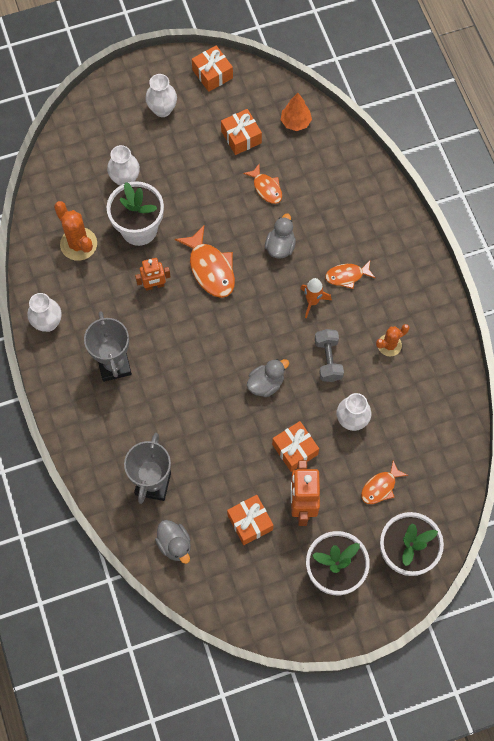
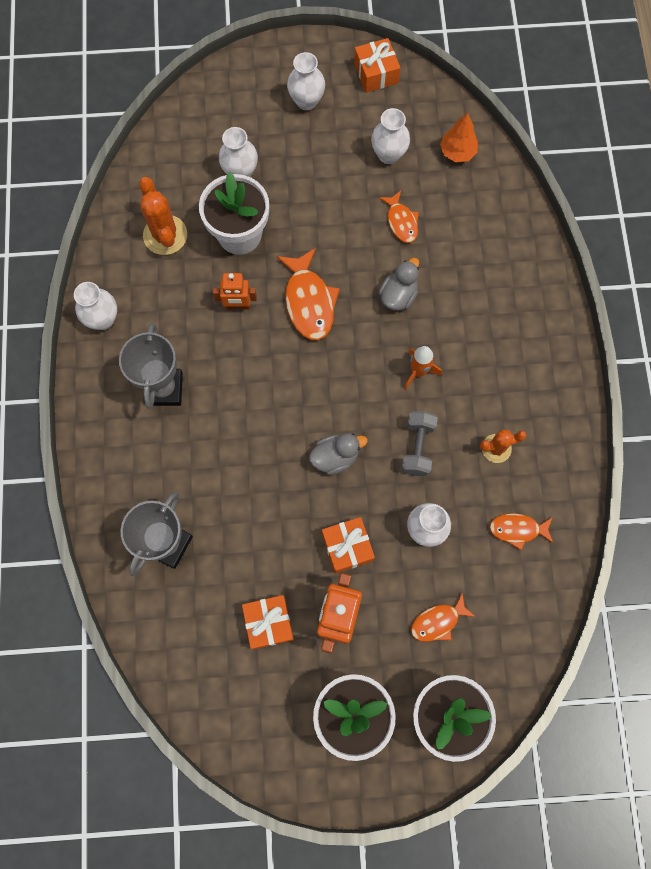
camera: 15 degrees right, 5 degrees up
grey duck [155,520,191,564] -> none
orange gift [221,109,262,155] -> white vase [371,108,410,164]
orange fish [325,261,375,289] -> orange fish moved to [489,513,553,550]

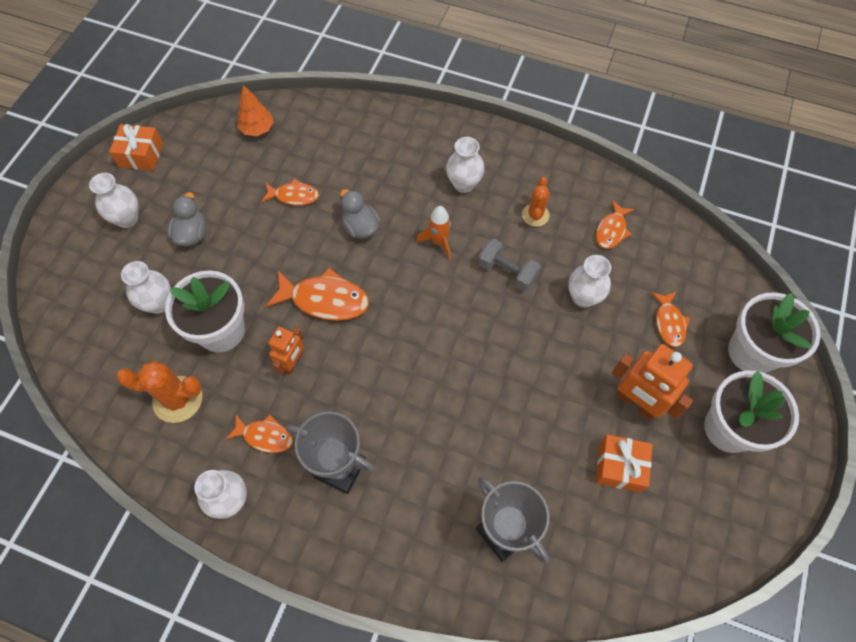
camera: 65 degrees left, 10 degrees down
grey duck [309,433,368,475] -> grey duck moved to [168,192,206,246]
orange gift [322,517,375,574] -> none
white vase [371,108,410,164] -> white vase moved to [446,137,485,193]
none -> orange fish [225,414,293,453]

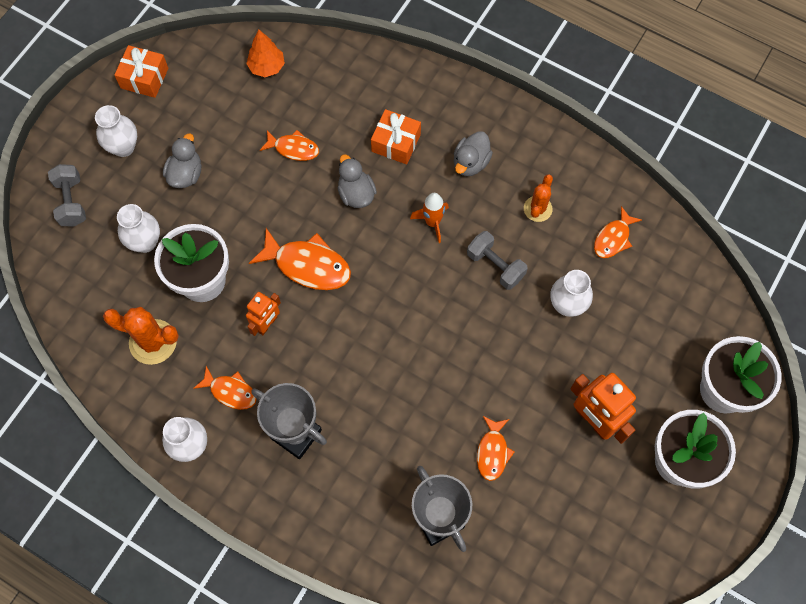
camera: 10 degrees right, 5 degrees up
white vase [446,137,485,193] -> grey duck [454,131,493,176]
orange gift [596,435,652,493] -> orange gift moved to [371,109,421,164]
orange fish [651,292,690,347] -> orange fish moved to [477,416,515,481]
none -> grey dumbbell [48,164,86,226]

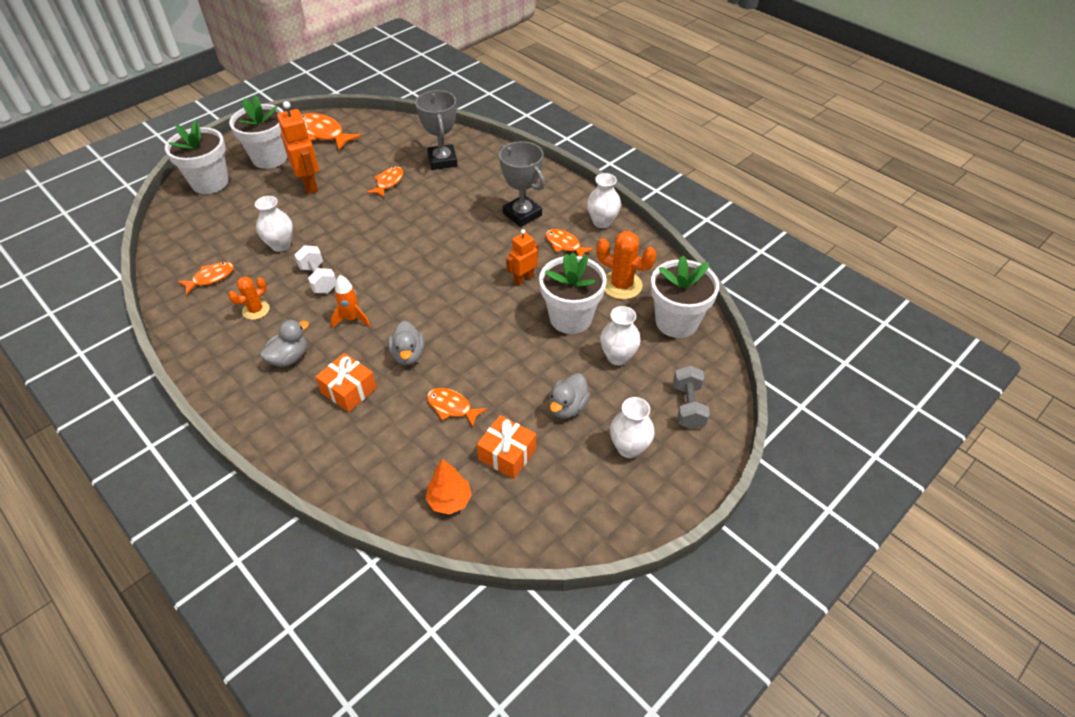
camera: 165 degrees left, 20 degrees down
orange gift [114,45,168,98] -> orange gift moved to [477,415,536,479]
orange fish [249,228,351,290] -> orange fish moved to [302,113,361,150]
grey dumbbell [467,231,528,290] -> white dumbbell [295,245,336,293]
none -> white flower pot [651,255,719,338]

